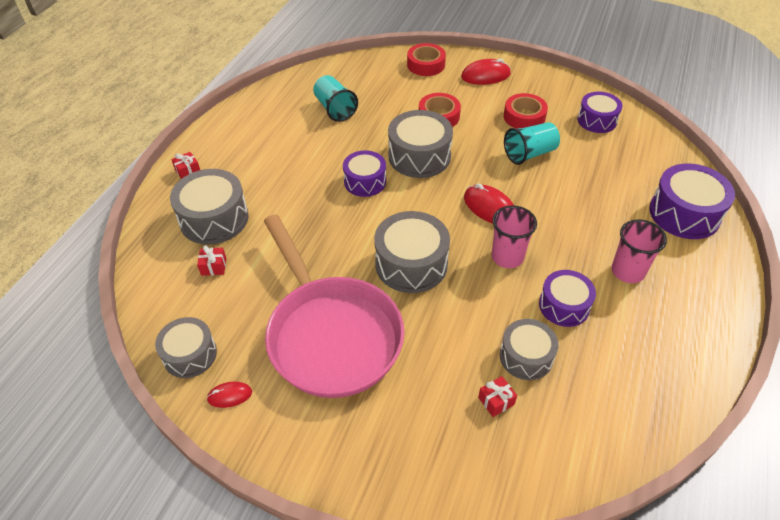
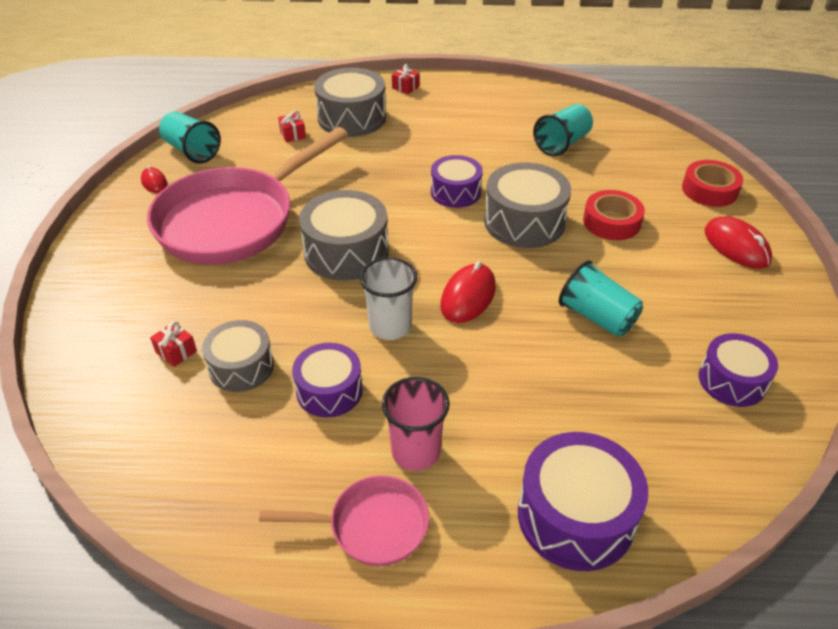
camera: 70 degrees right, 5 degrees down
grey drum [155,317,217,378] -> turquoise cup [159,111,221,163]
pink cup [492,205,537,268] -> white cup [360,257,417,340]
red tape [504,93,548,129] -> none
none -> pink pan [259,475,429,566]

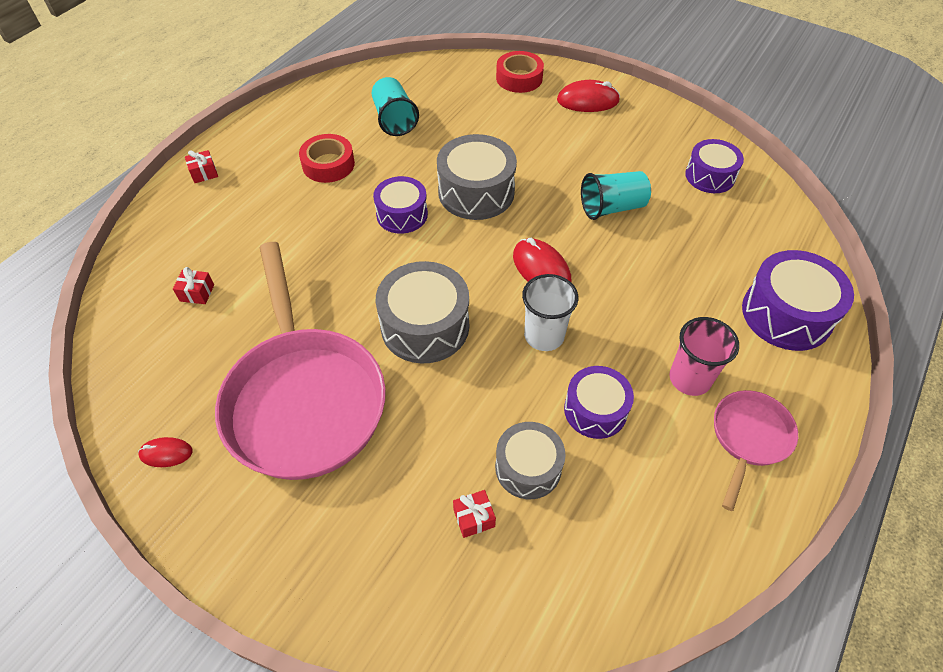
camera: 60 degrees left, 10 degrees up
turquoise cup [159,111,221,163] -> none
grey drum [314,68,386,137] -> none
red tape [583,190,645,240] -> red tape moved to [299,134,355,183]

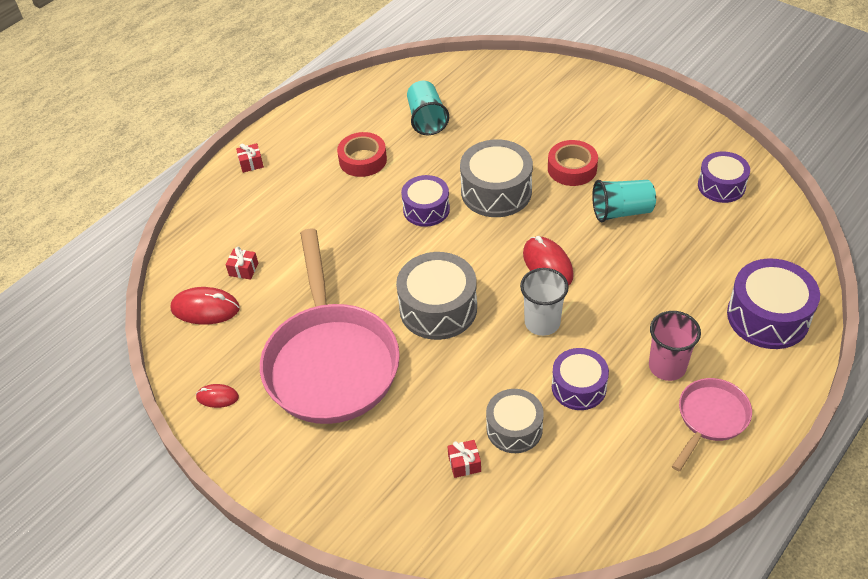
camera: 10 degrees right, 5 degrees down
red tape [496,51,544,93] -> red tape moved to [548,140,598,186]
red mouse [557,80,620,112] -> red mouse moved to [171,287,240,325]

